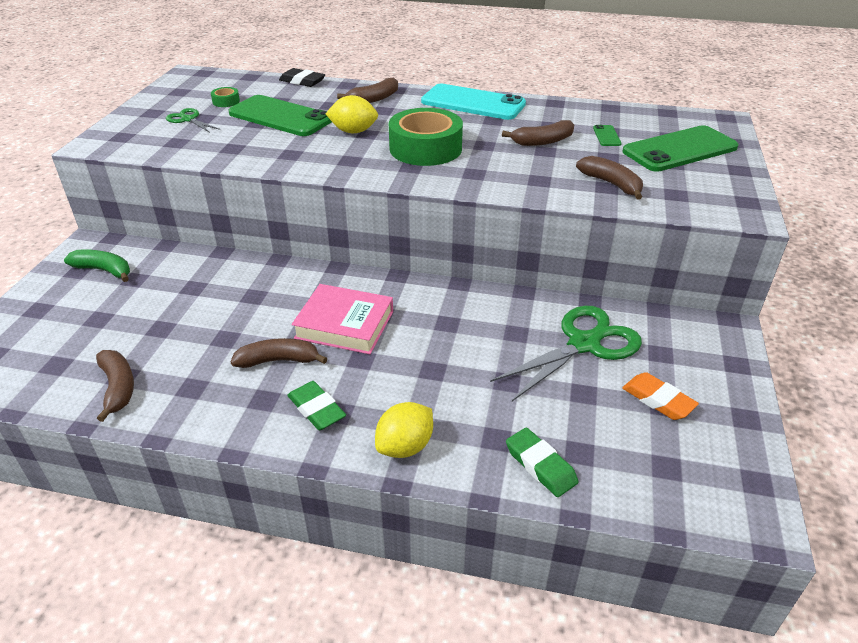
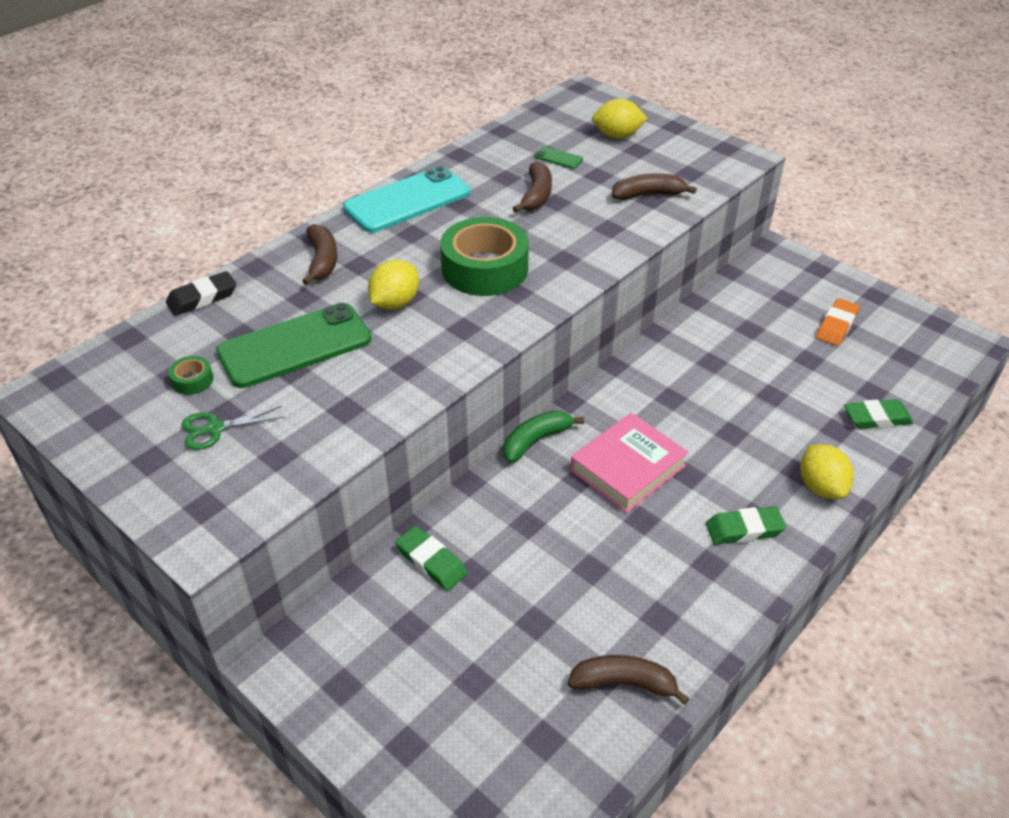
camera: 60 degrees left, 5 degrees up
green banana [64,249,130,282] -> green banana moved to [504,410,584,463]
brown banana [231,338,327,368] -> none
green scissors [490,306,642,401] -> none
green phone [622,125,739,172] -> yellow lemon [592,99,648,139]
orange eraser [622,372,699,420] -> orange eraser turned 45 degrees counterclockwise [816,298,860,346]
none -> green eraser [395,526,468,591]

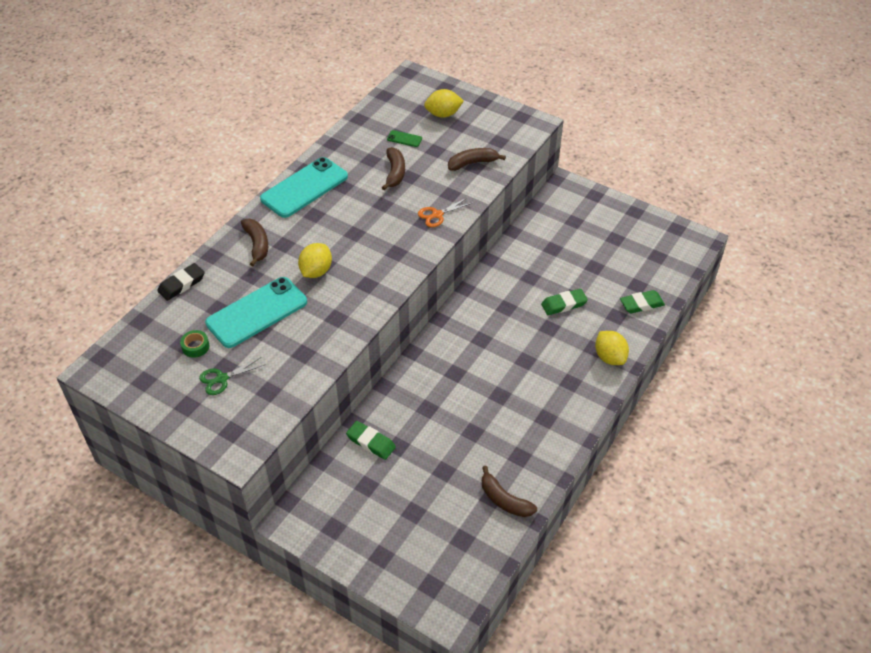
camera: 10 degrees left, 5 degrees up
green phone [216,303,371,388] -> turquoise phone [205,277,307,348]
green tape [440,217,529,296] -> none
green banana [504,410,584,463] -> none
brown banana [568,655,690,705] -> brown banana turned 135 degrees counterclockwise [482,466,537,517]
pink book [570,413,689,513] -> none
green eraser [706,506,786,544] -> green eraser moved to [541,289,588,315]
orange eraser [816,298,860,346] -> none
none -> orange scissors [418,197,472,227]

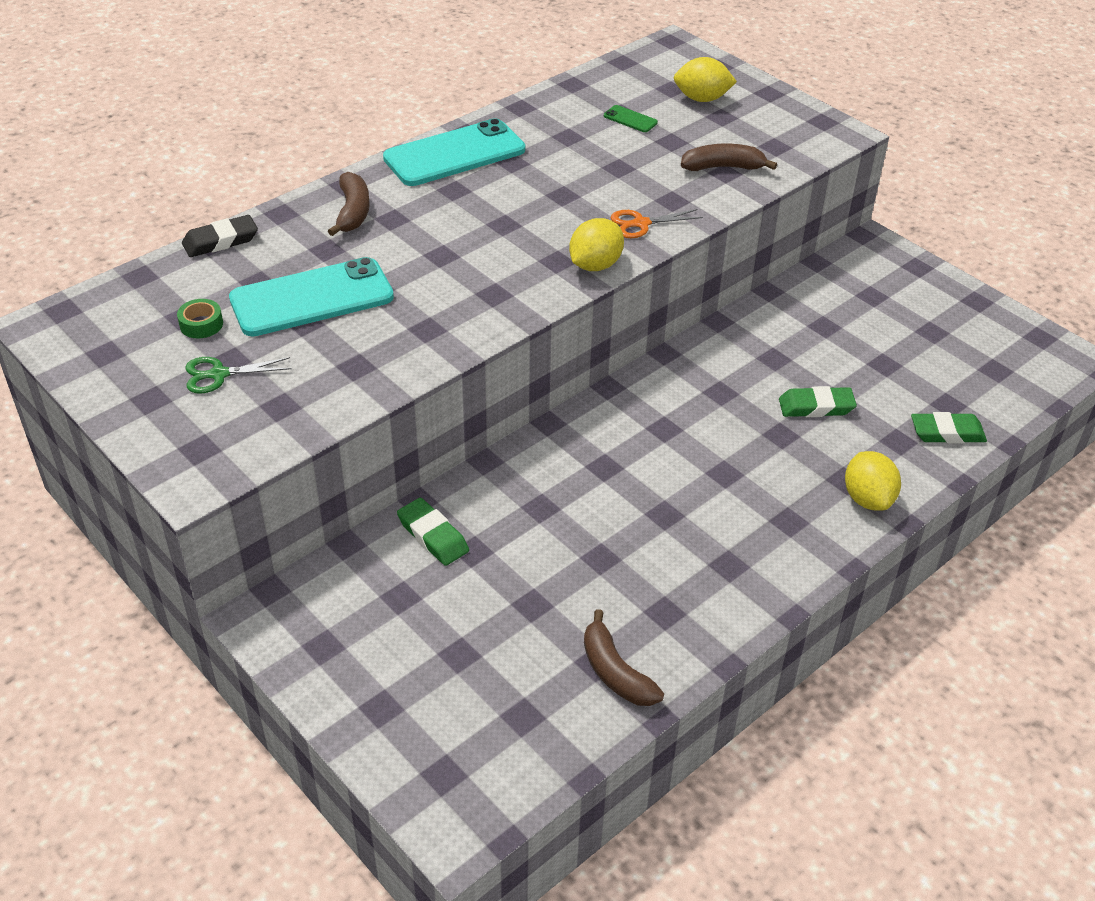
camera: 15 degrees right, 5 degrees down
yellow lemon [298,243,332,278] -> yellow lemon moved to [569,218,624,271]
brown banana [381,147,405,190] -> none

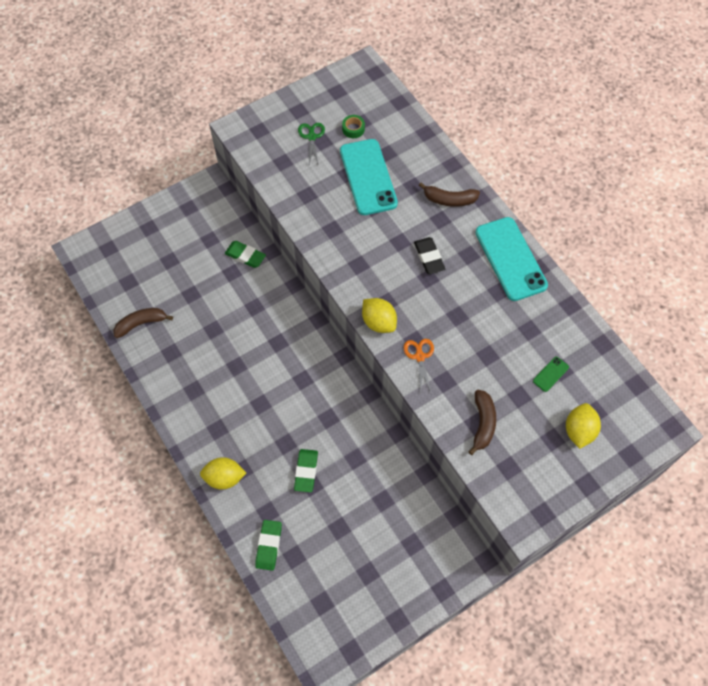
camera: 100 degrees right, 20 degrees up
black eraser [182,215,258,257] -> black eraser moved to [414,237,445,274]
green eraser [397,498,469,566] -> green eraser turned 60 degrees clockwise [225,241,266,268]

